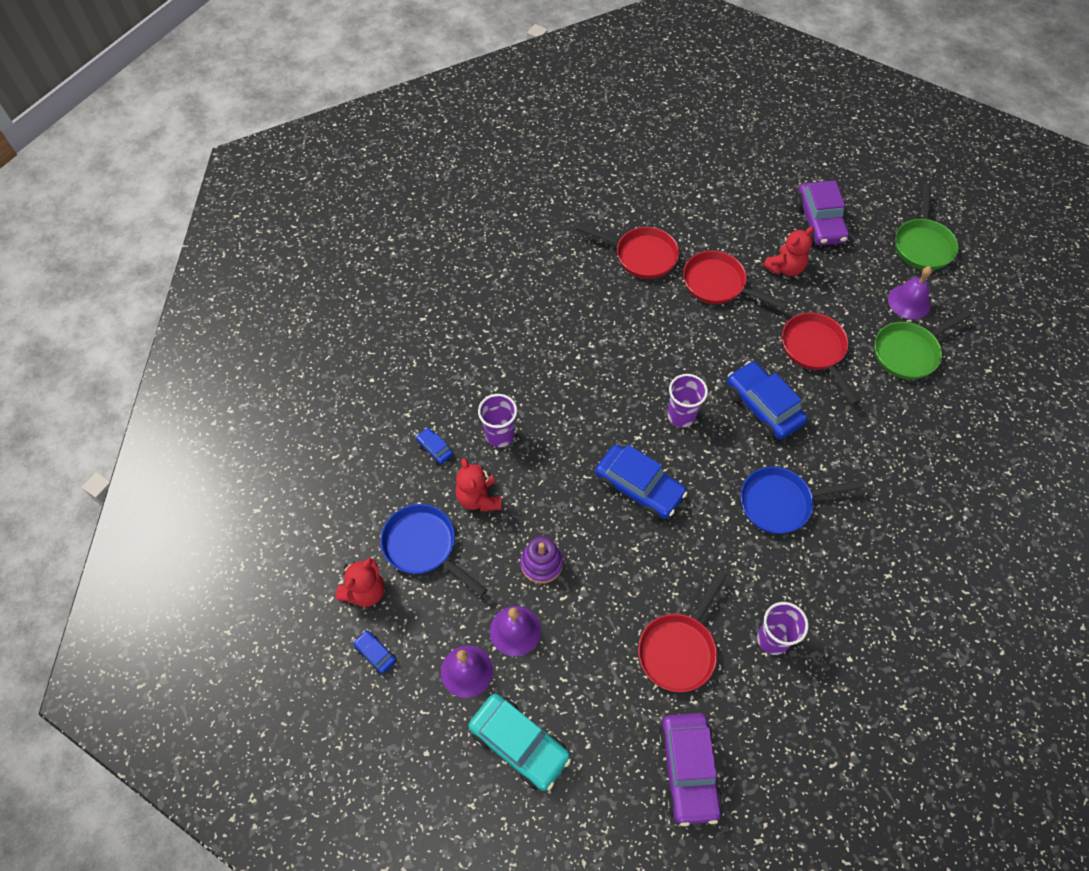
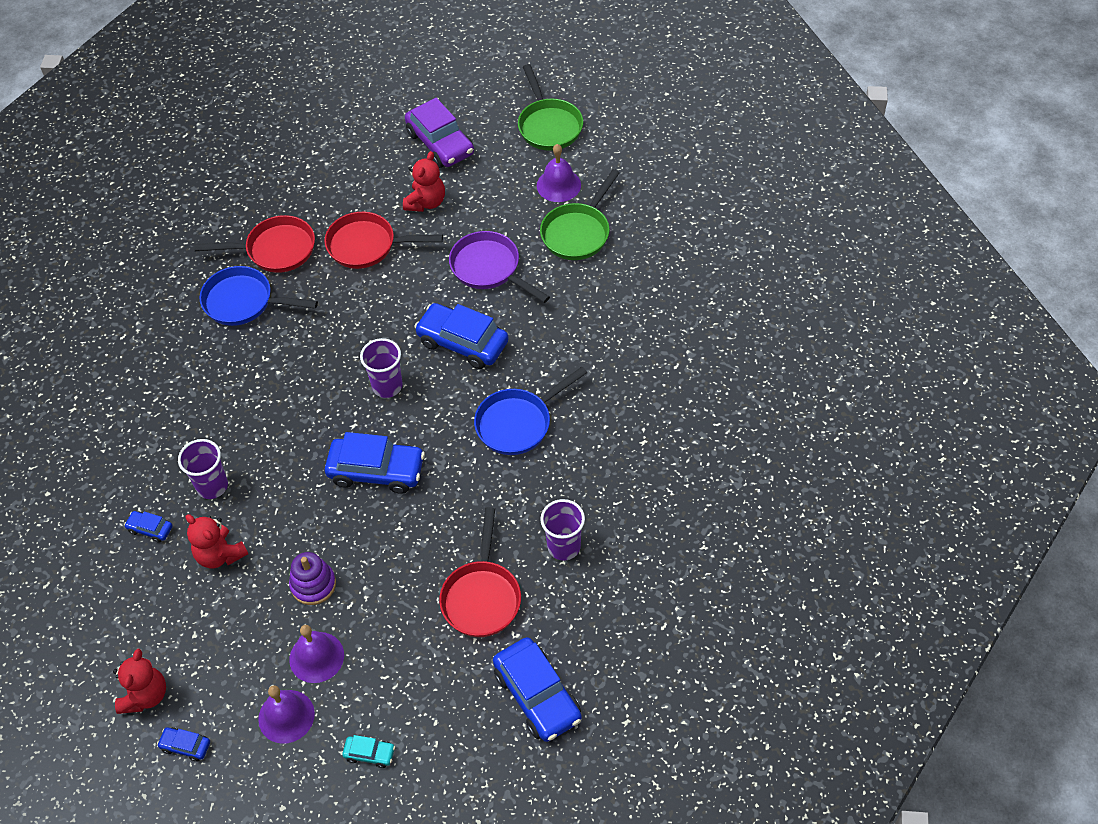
camera: 25 degrees left, 5 degrees down
blue pan [380,504,487,597] -> blue pan moved to [200,266,318,326]
turquoise car [468,694,571,791] -> turquoise car [342,735,395,768], size x0.47
purple car [658,713,723,827] -> blue car [493,637,582,742]
red pan [782,312,860,405] -> purple pan [449,231,550,303]

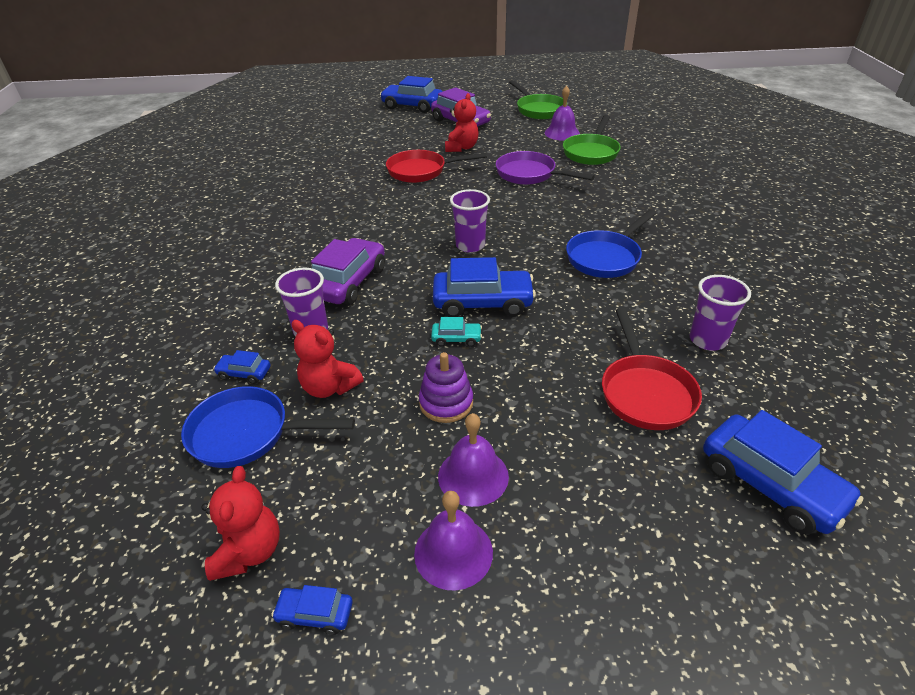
camera: 10 degrees left, 15 degrees down
red pan [194,215,315,273] -> none
blue pan [200,266,318,326] -> blue pan moved to [181,386,355,468]
turquoise car [342,735,395,768] -> turquoise car moved to [431,317,482,347]
blue car [414,303,509,369] -> blue car moved to [380,76,443,113]
none -> purple car [311,238,385,305]

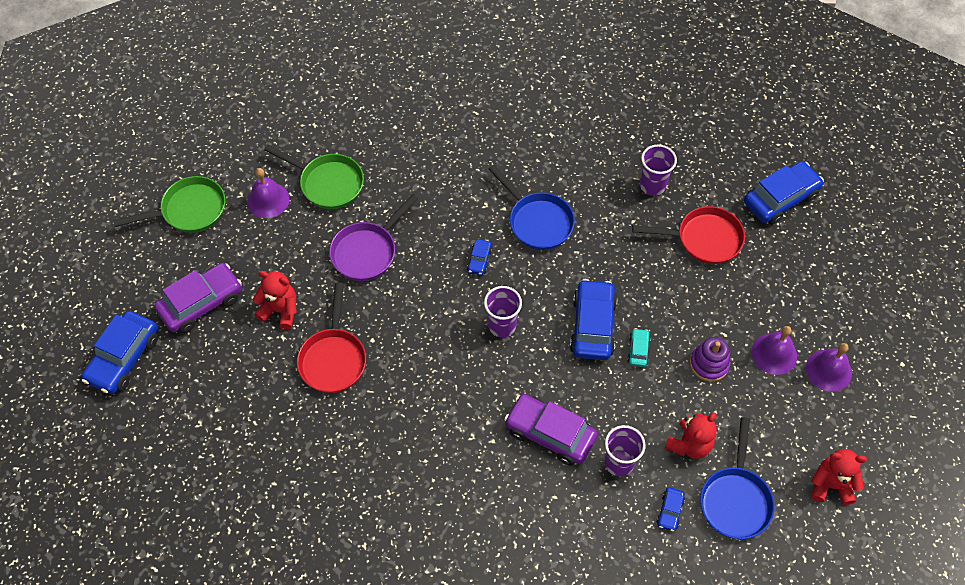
camera: 85 degrees left, 20 degrees up
blue car [271,585,353,635] -> blue car moved to [467,239,492,275]

